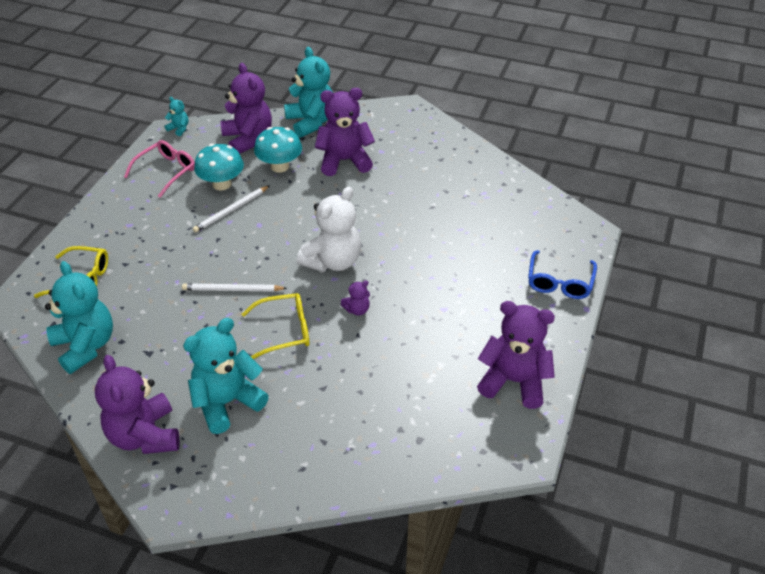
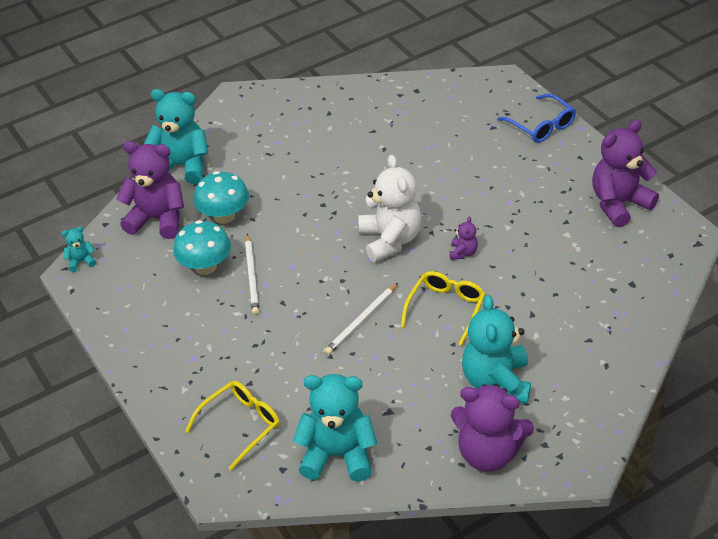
camera: 50 degrees left, 0 degrees up
pink glasses [124,140,195,198] -> none
purple teddy bear [315,88,375,176] -> none

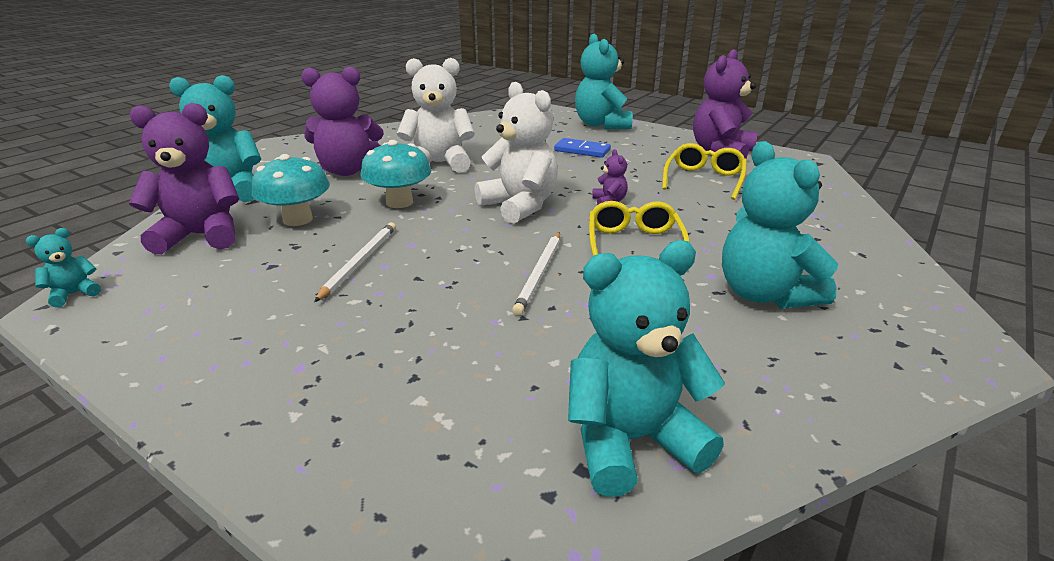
camera: 25 degrees left, 15 degrees down
turquoise mushroom [173,220,231,275] -> turquoise mushroom moved to [360,140,431,208]
yellow glasses [185,381,280,471] -> yellow glasses moved to [662,143,747,200]
white pencil [245,234,259,315] -> white pencil turned 135 degrees counterclockwise [314,222,396,302]
purple teddy bear [451,384,534,472] -> purple teddy bear moved to [301,66,384,176]
blue glasses [497,94,576,143] -> turquoise teddy bear [575,34,633,129]
none -> white teddy bear [397,58,475,173]
none -> blue domino [554,138,611,158]

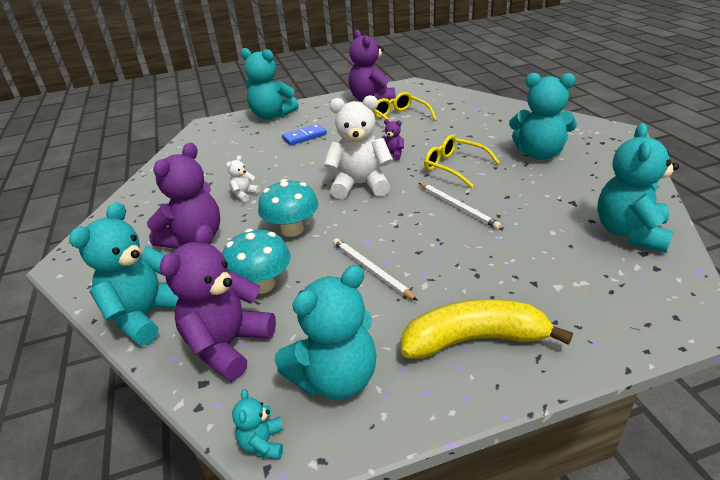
camera: 50 degrees left, 5 degrees up
white teddy bear [397,58,475,173] -> white teddy bear [226,155,260,202], size x0.45
none -> turquoise teddy bear [275,265,377,399]
none -> yellow banana [401,299,573,358]

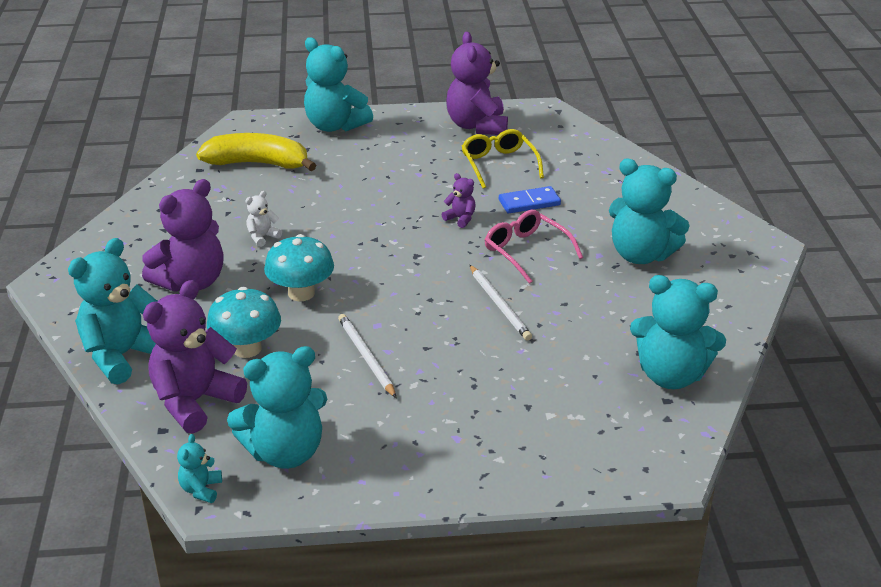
camera: 10 degrees right, 0 degrees up
blue domino [282,124,327,145] -> blue domino moved to [499,186,561,213]
white teddy bear [324,95,393,199] -> none
yellow banana [401,299,573,358] -> yellow banana moved to [196,133,316,171]
yellow glasses [424,135,500,188] -> pink glasses [485,210,583,284]
turquoise teddy bear [597,123,679,252] -> turquoise teddy bear turned 105 degrees counterclockwise [630,275,726,389]

